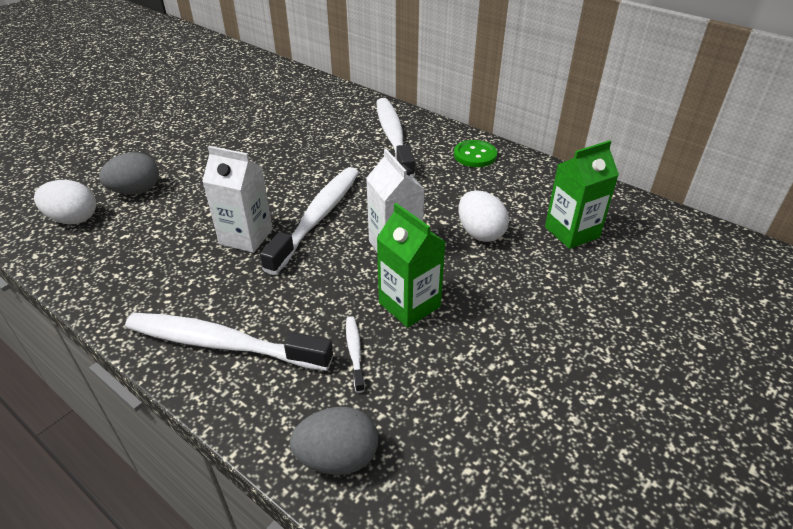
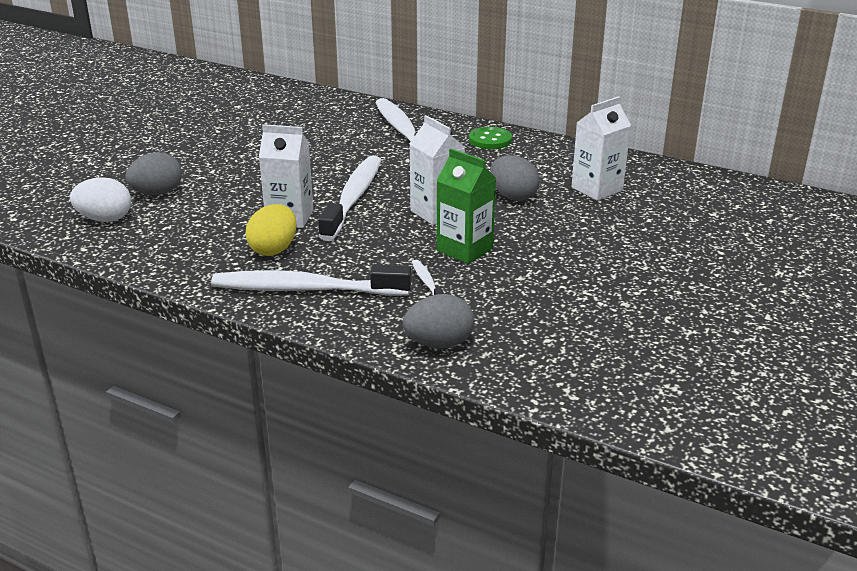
camera: 10 degrees left, 10 degrees down
white egg [458,190,509,242] -> grey egg [490,155,540,201]
green carton [545,140,619,249] -> white carton [571,96,631,201]
none -> yellow egg [246,204,297,256]

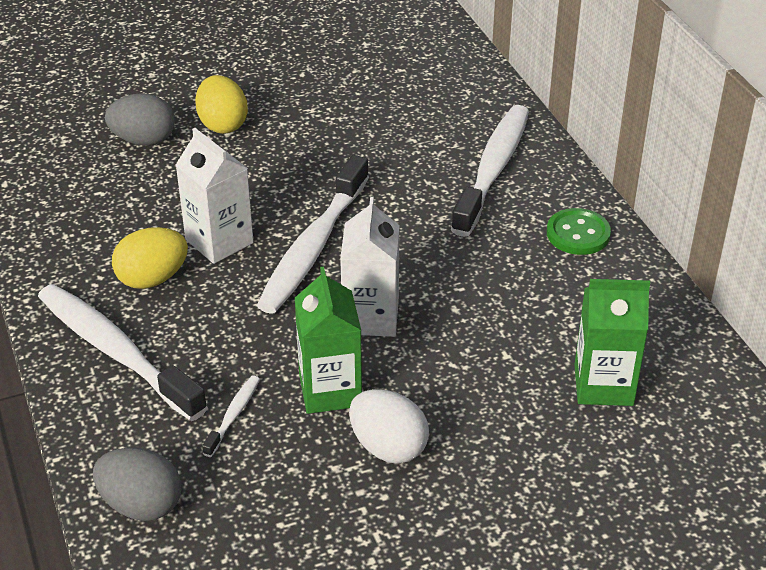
camera: 40 degrees right, 10 degrees up
white egg [70,177,131,222] -> white egg moved to [349,389,429,464]
white toothbrush [318,156,381,241] -> white toothbrush turned 150 degrees clockwise [257,155,369,314]
grey egg [490,155,540,201] -> none
white carton [571,96,631,201] -> green carton [574,279,650,406]
none -> yellow egg [195,75,248,134]

